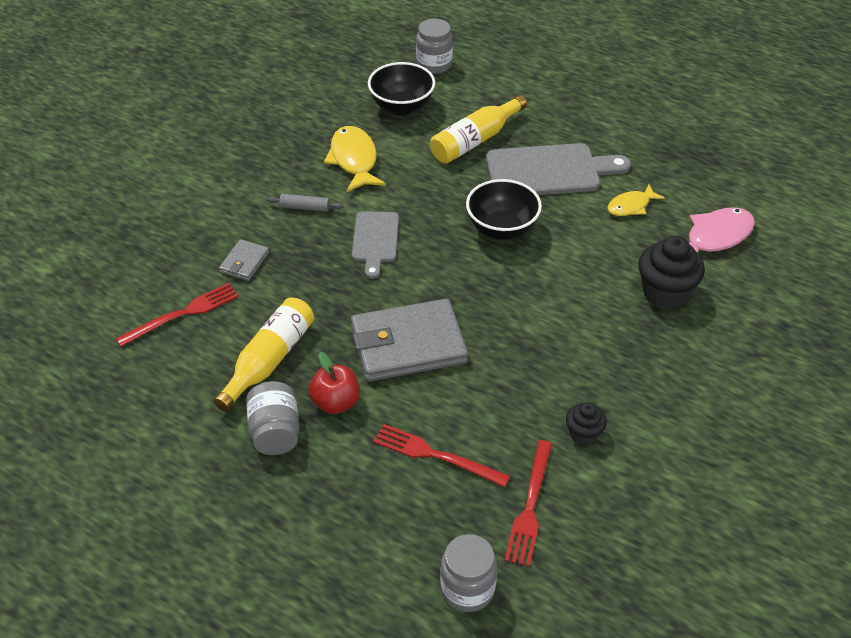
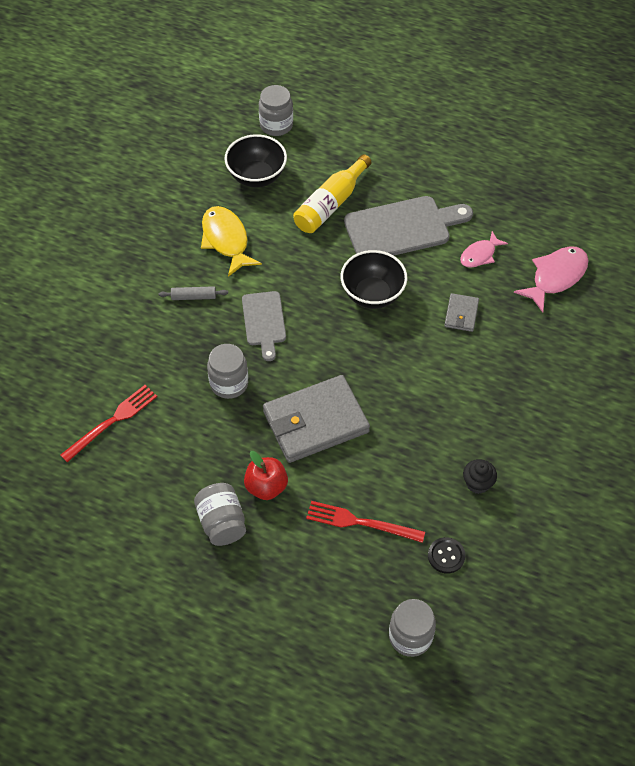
camera: 10 degrees left, 10 degrees up
yellow bottle [213,297,314,412] -> none
grey wallet [219,239,269,281] -> grey wallet moved to [444,293,479,332]
red fork [505,440,552,567] -> black button [428,537,465,573]
yellow fish [607,185,665,216] -> pink fish [460,231,508,268]
black cupcake [638,236,705,309] -> none
none -> grey jar [207,344,248,399]

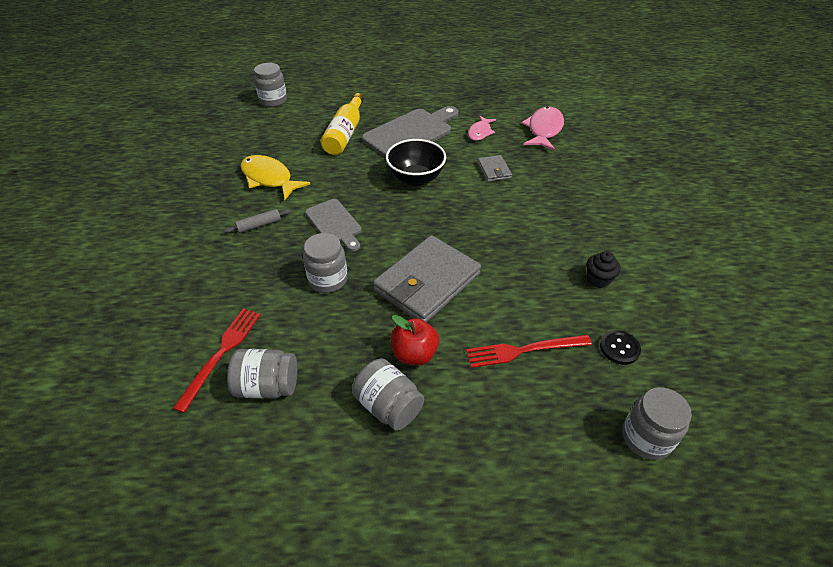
camera: 25 degrees left, 10 degrees down
black bowl [224,134,287,187] -> none
none -> grey jar [227,349,297,399]

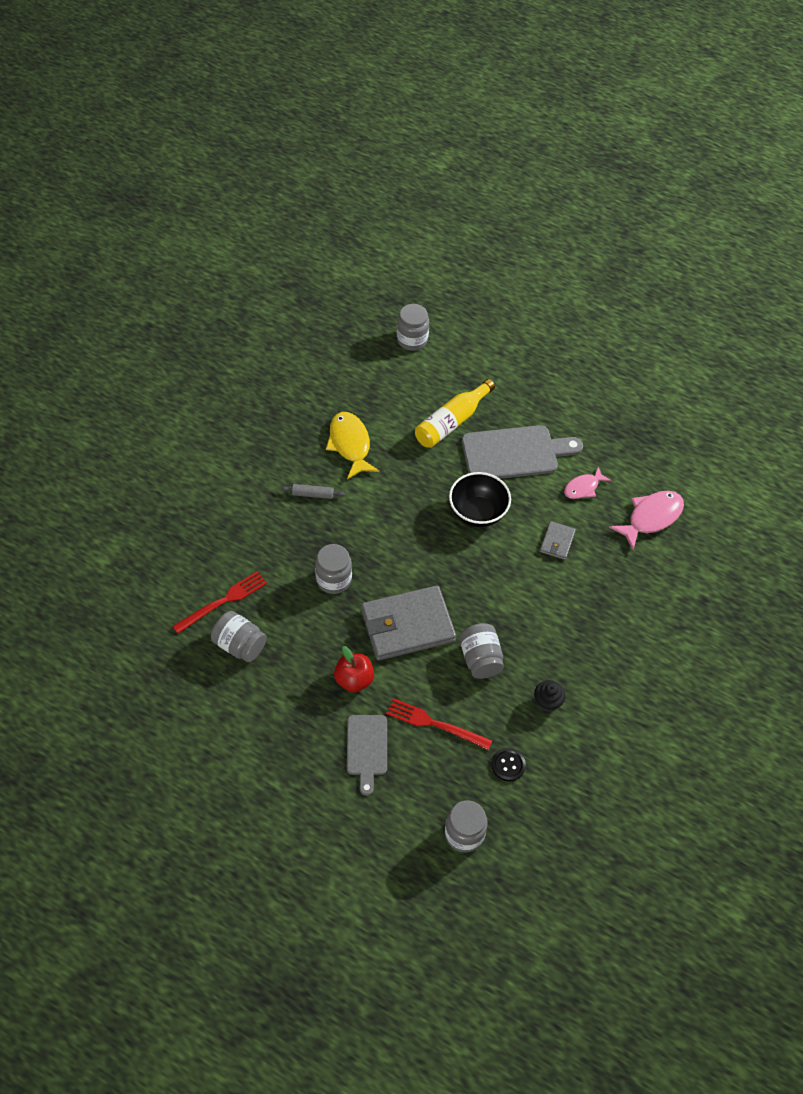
camera: 30 degrees right, 10 degrees up
grey cutting board [305,199,362,251] -> grey cutting board moved to [347,715,387,796]
grey jar [352,358,424,431] -> grey jar moved to [460,623,504,679]

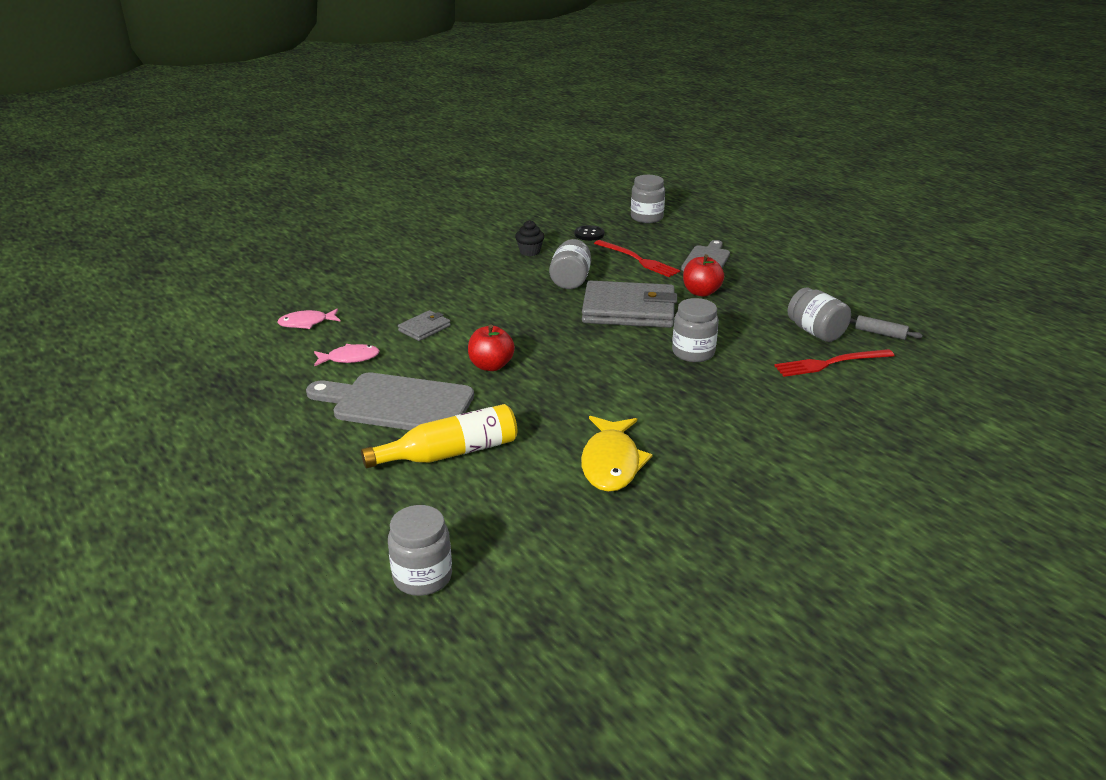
camera: 155 degrees left, 25 degrees down
grey rolling pin [281,484,345,499] -> grey rolling pin moved to [850,315,923,340]
black bowl [449,472,511,527] -> red apple [468,324,515,371]
pink fish [609,491,684,550] -> pink fish [277,309,341,329], size x0.62

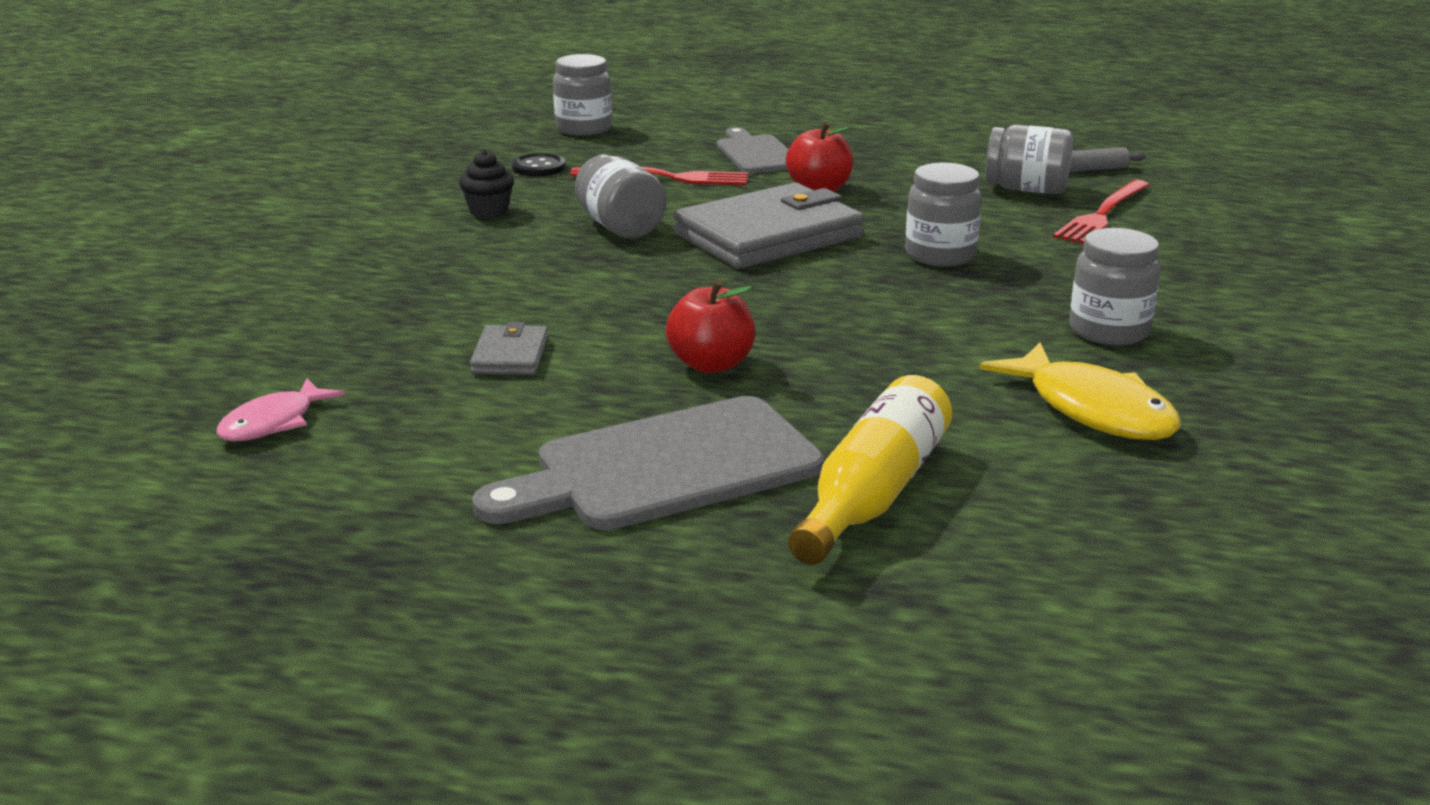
camera: 40 degrees left, 5 degrees down
pink fish [314,344,379,366] -> none
grey jar [388,505,452,596] -> grey jar moved to [1069,228,1160,345]

